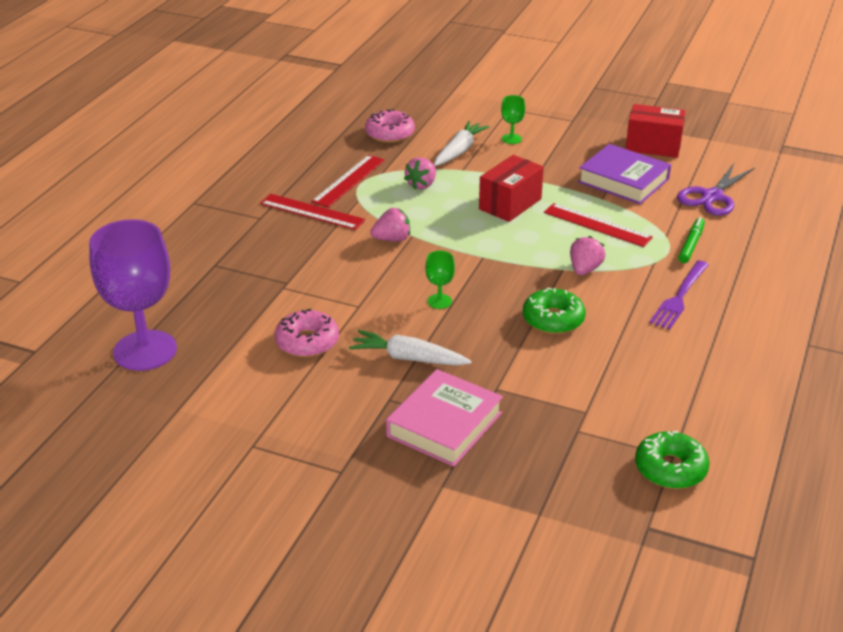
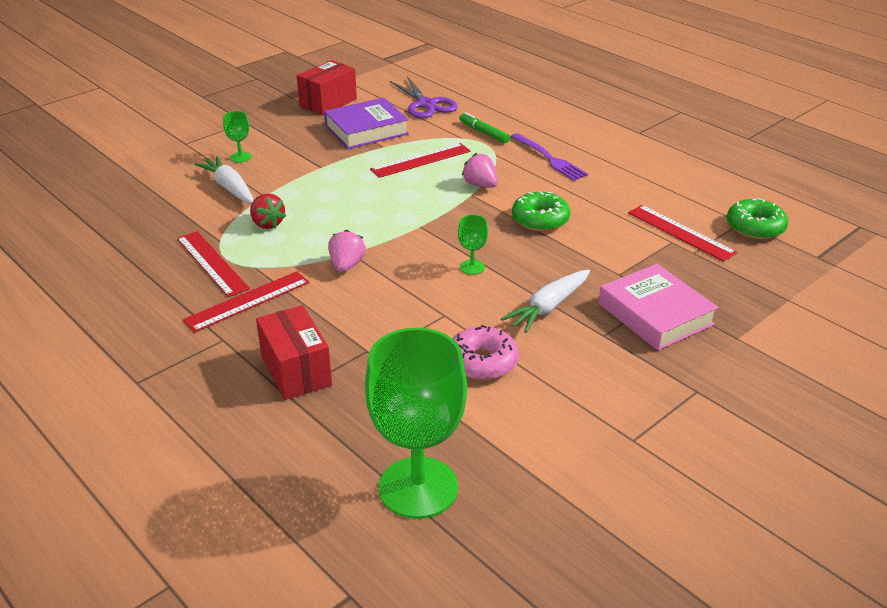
camera: 65 degrees left, 0 degrees up
purple goblet [89,219,177,371] -> green goblet [365,328,467,519]
pink donut [365,109,415,143] -> none
pink strawberry [404,157,436,189] -> red strawberry [250,193,286,229]
red box [479,155,544,222] -> red box moved to [256,305,332,400]
none -> red ruler [628,205,737,262]

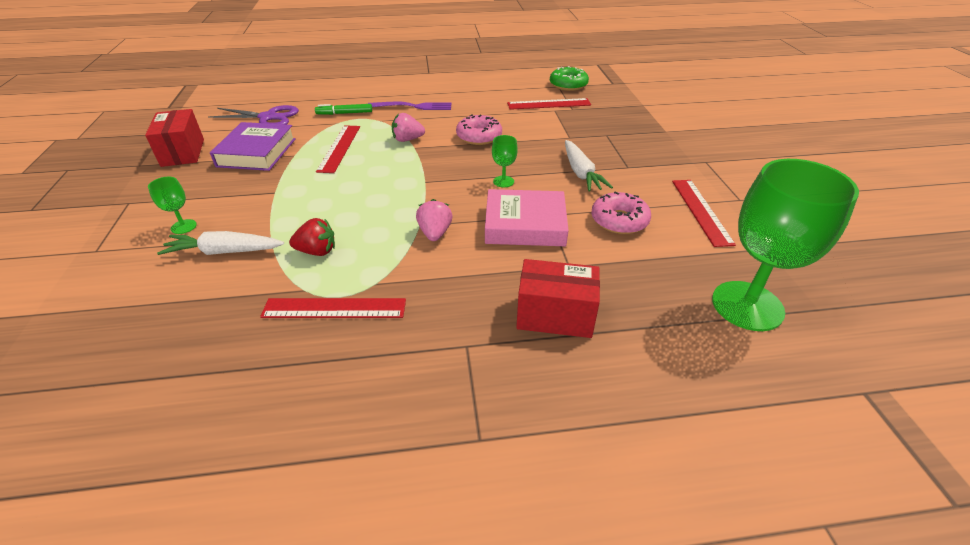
camera: 55 degrees left, 5 degrees up
red ruler [183,271,309,332] -> red ruler moved to [672,180,736,247]
pink strawberry [328,229,366,272] -> pink strawberry turned 45 degrees clockwise [416,199,453,241]
green donut [512,191,570,231] -> pink donut [456,115,502,145]
pink book [599,264,719,350] -> pink book moved to [485,189,569,246]

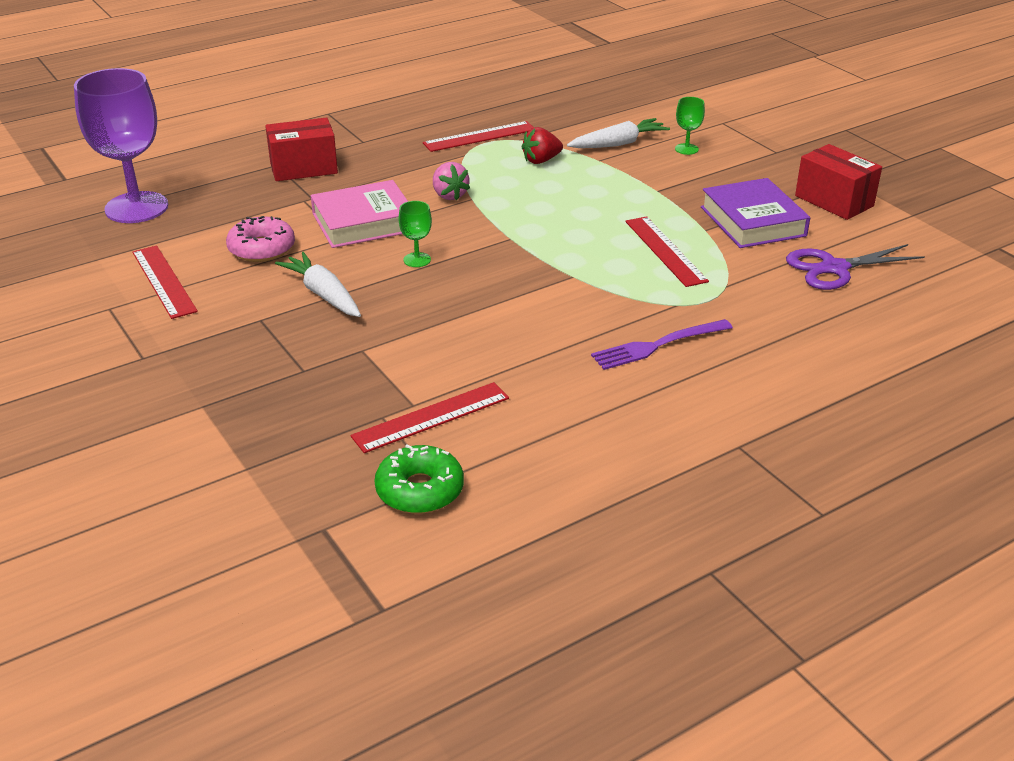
camera: 155 degrees right, 5 degrees down
green marker [315,104,372,115] -> none
pink strawberry [392,113,425,142] -> none
pink donut [456,115,502,145] -> none
green goblet [712,159,859,331] -> purple goblet [74,68,168,223]

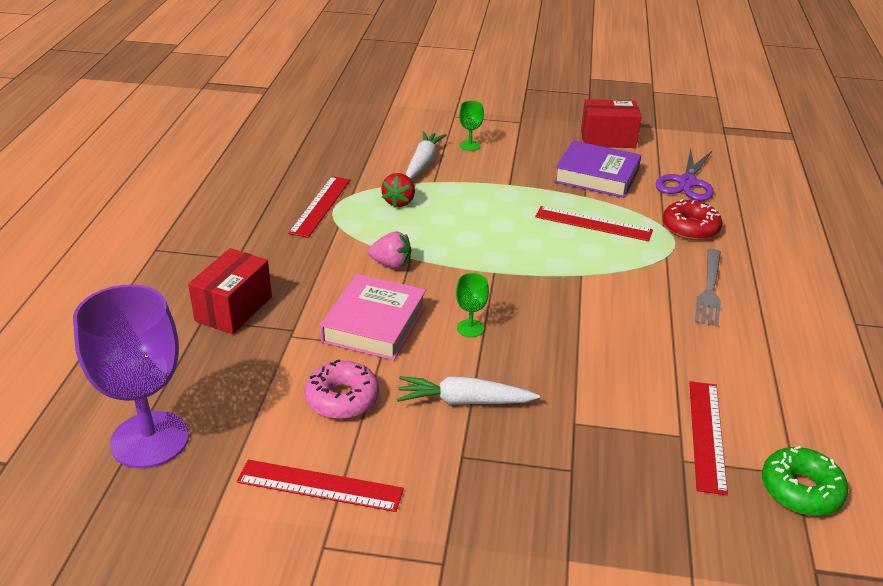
camera: 50 degrees left, 0 degrees up
purple fork [591,319,733,370] -> grey fork [695,249,721,327]
none -> red donut [663,199,722,240]

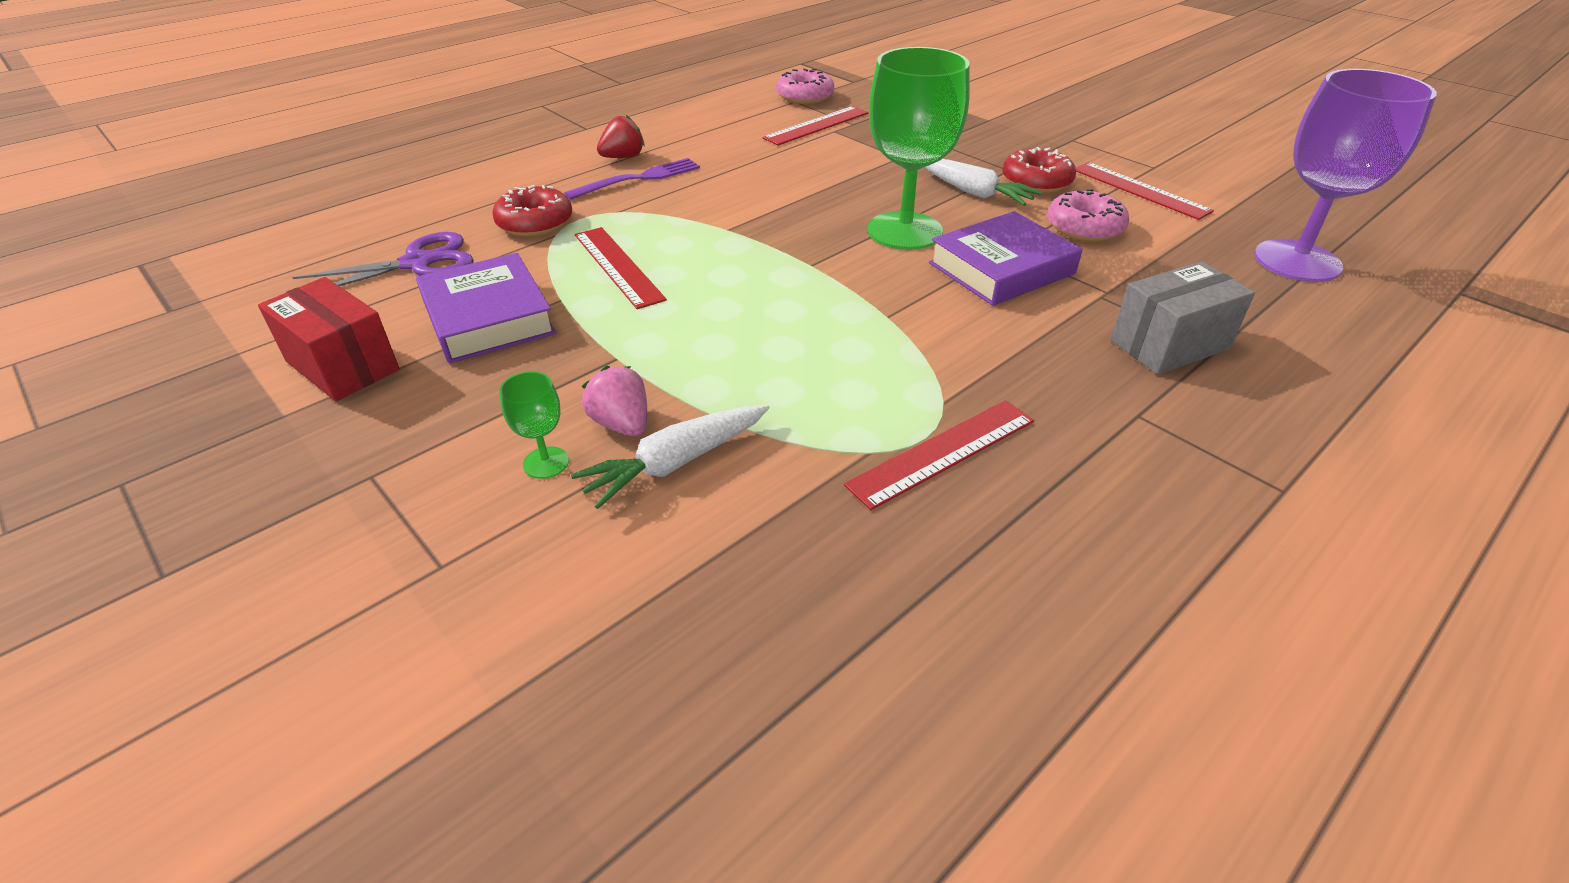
camera: 140 degrees left, 5 degrees up
red box [188,248,272,334] -> grey box [1111,261,1255,375]
pink book [320,274,426,360] -> purple book [929,211,1083,306]
pink strawberry [368,231,411,269] -> pink strawberry moved to [582,366,647,436]
red strawberry [381,173,415,207] -> red strawberry moved to [597,115,644,158]
green goblet [456,273,489,337] -> green goblet [867,47,970,250], size x2.41
grey fork [695,249,721,327] -> purple fork [565,158,700,200]
green donut [762,446,848,516] -> pink donut [776,69,834,104]
none -> red donut [1002,147,1076,193]

